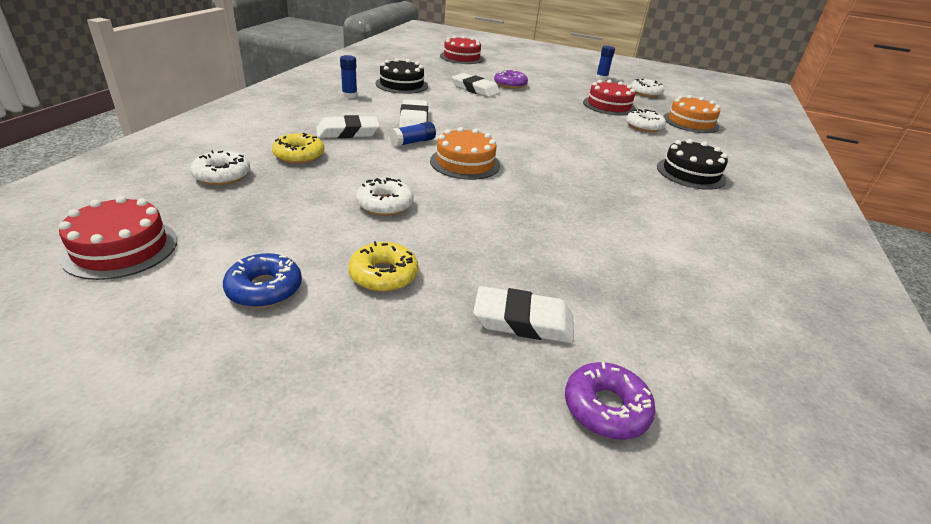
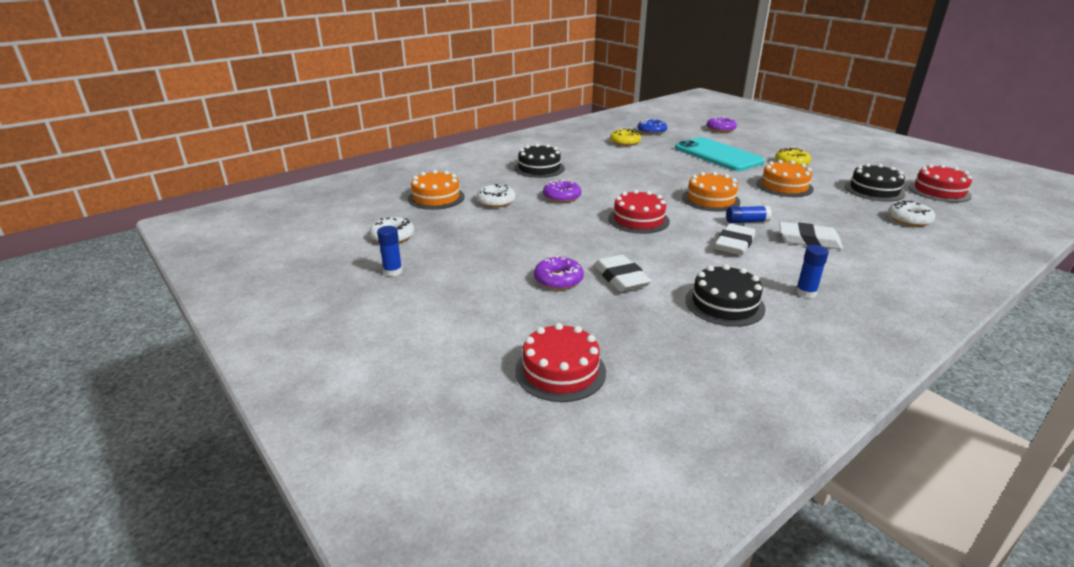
camera: 145 degrees left, 5 degrees down
blue donut [223,253,302,308] -> blue donut moved to [637,119,667,135]
yellow donut [272,133,324,164] -> yellow donut moved to [610,128,641,146]
white donut [356,178,414,216] -> orange cake [757,160,814,197]
white eraser [473,286,574,343] -> none
red cake [583,80,636,116] -> red cake moved to [608,190,670,234]
none -> purple donut [543,180,581,203]
none -> turquoise phone [675,137,765,171]
none -> black cake [845,163,905,202]

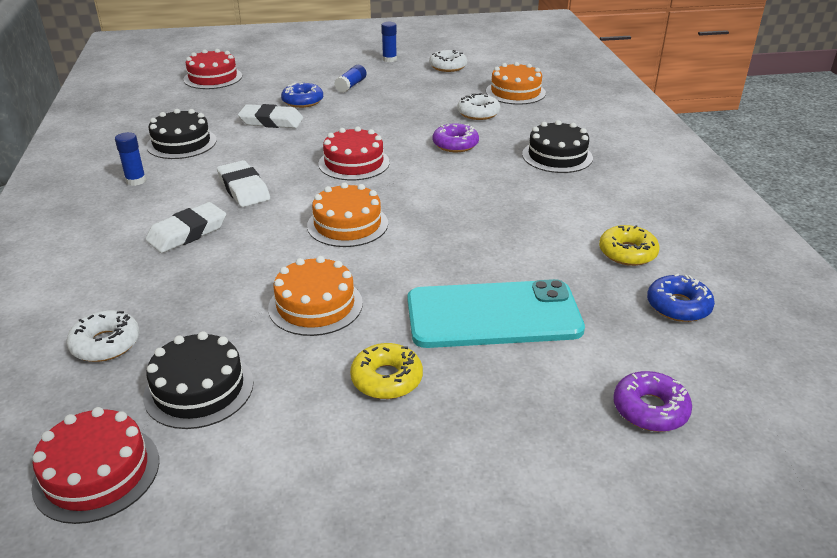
camera: 120 degrees right, 5 degrees up
purple donut [534,256,584,290] -> blue donut [281,83,323,108]
blue glue stick [726,206,772,223] -> blue glue stick moved to [334,65,366,93]

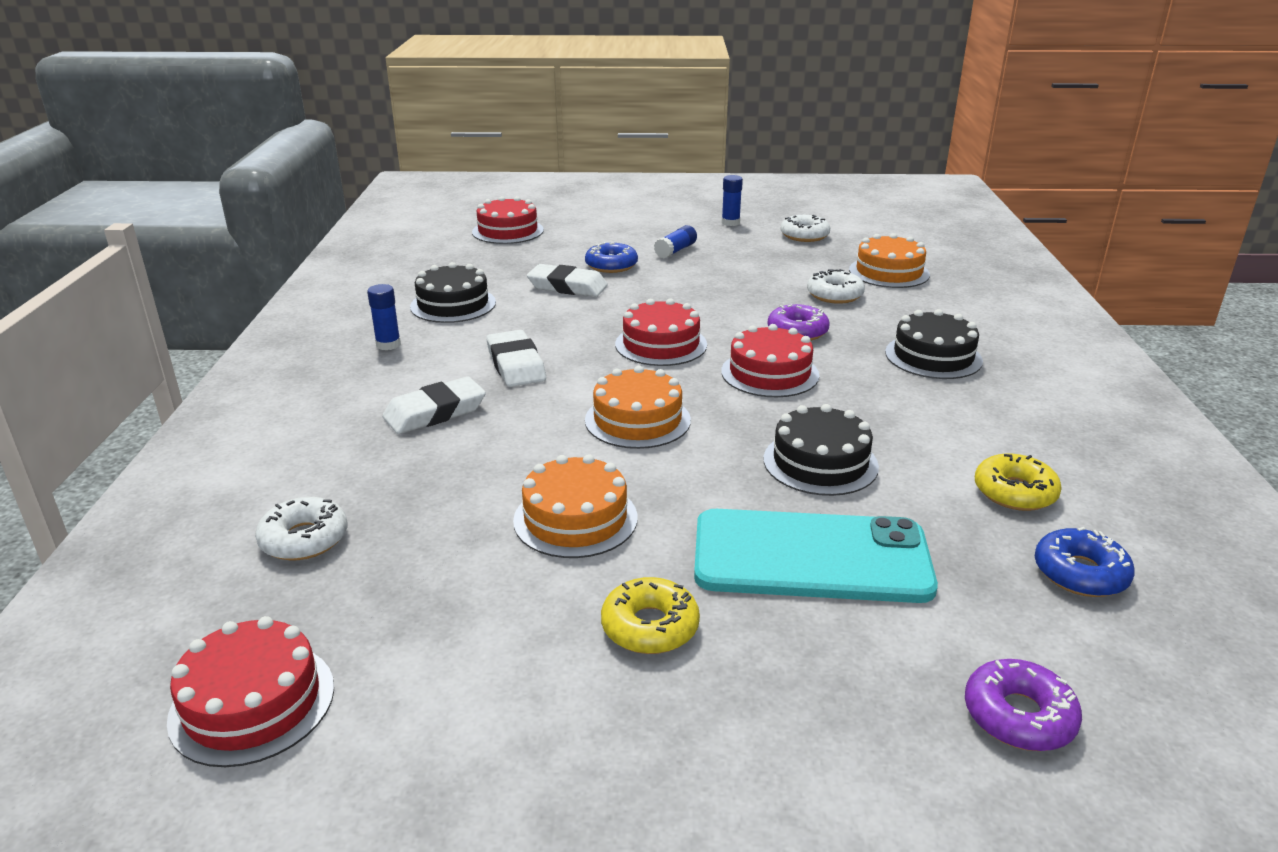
camera: 10 degrees right, 5 degrees down
black cake [143,331,254,429] -> black cake moved to [763,404,879,496]
none -> red cake [721,324,819,397]

